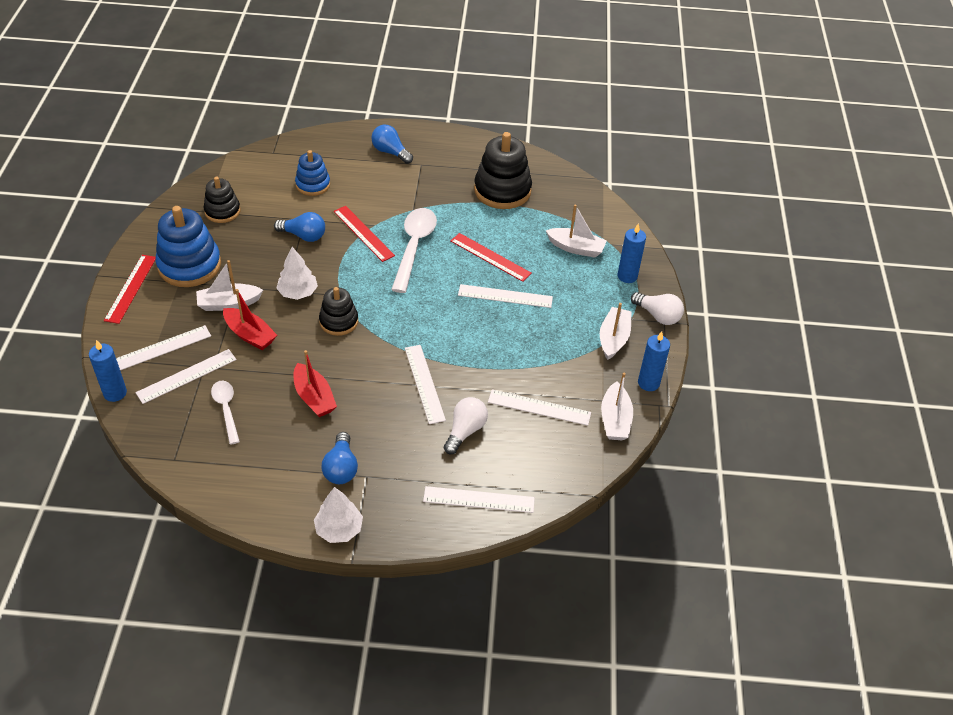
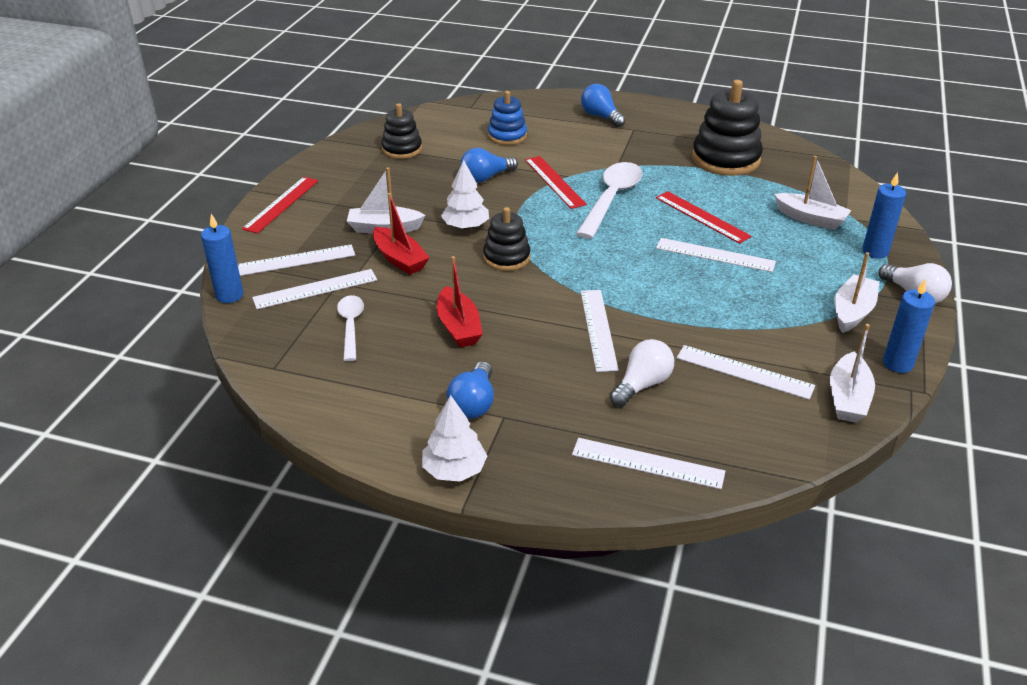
camera: 15 degrees right, 10 degrees down
blue stacking toy [156,206,221,287] -> none
blue light bulb [274,212,325,242] -> blue light bulb turned 120 degrees clockwise [460,148,518,183]

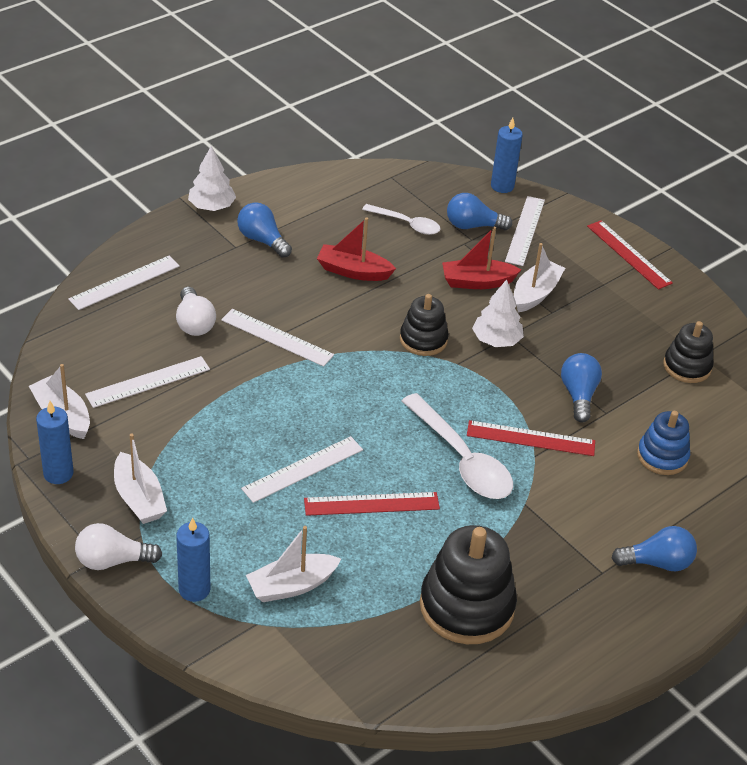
camera: 120 degrees right, 5 degrees up
white ruler [252,269,377,309] -> blue light bulb [447,193,512,230]

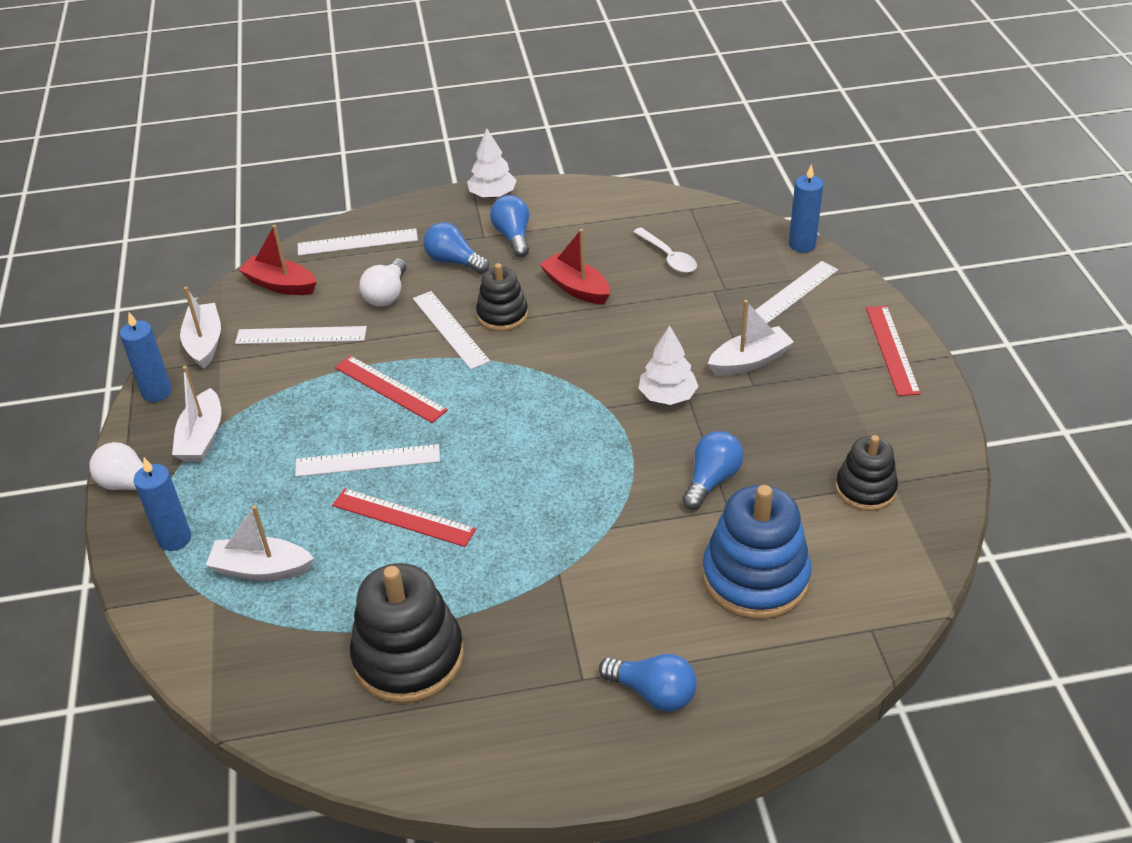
camera: 35 degrees right, 0 degrees up
black stacking toy [400,294,449,356] -> black stacking toy moved to [476,263,528,331]
white spoon [402,393,513,499] -> none
red boat [442,227,521,289] -> red boat moved to [238,225,317,295]
blue light bulb [447,193,512,230] -> blue light bulb moved to [423,222,489,274]
red ruler [467,420,595,456] -> red ruler moved to [335,356,448,423]
blue stacking toy [637,411,690,475] -> blue stacking toy [702,485,811,619], size x1.67

